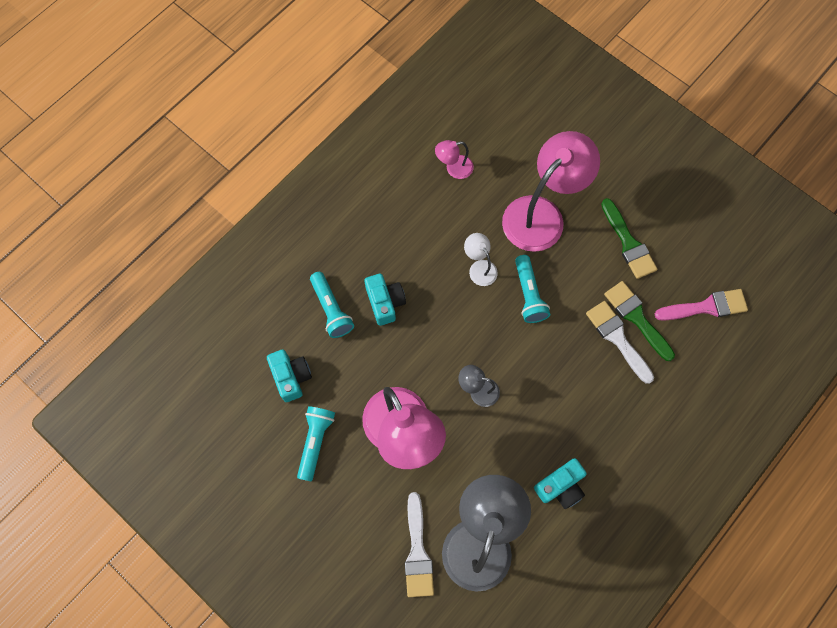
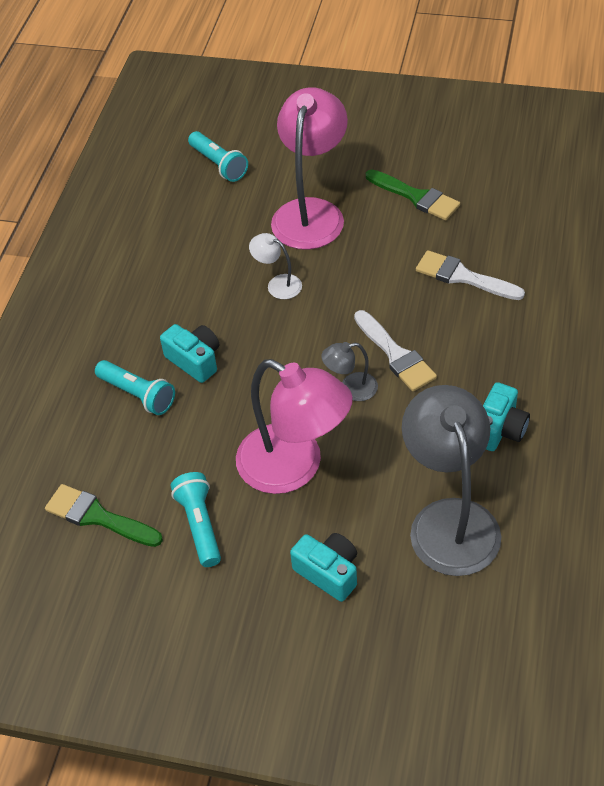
camera: 25 degrees left, 20 degrees down
turquoise camera [267,349,312,402] -> turquoise camera moved to [290,533,357,602]
white brush [405,492,434,597] -> white brush moved to [354,310,437,391]
pink lamp [435,140,474,179] -> none
turquoise flashlight [515,255,550,323] -> turquoise flashlight moved to [188,131,248,182]
green brush [604,281,675,361] -> green brush moved to [45,484,163,547]
pink brush [655,289,748,321] -> none

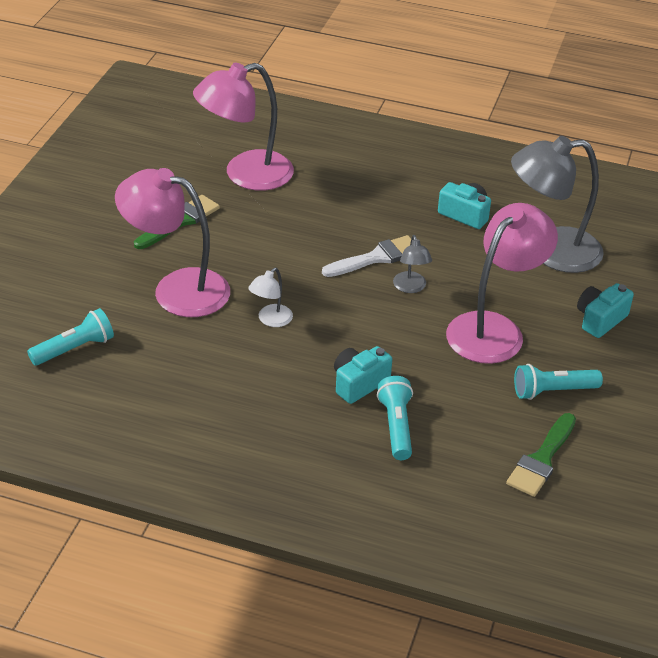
camera: 90 degrees left, 10 degrees down
turquoise flashlight [95,360,175,415] -> turquoise flashlight turned 45 degrees counterclockwise [377,376,413,460]
white brush [416,250,525,300] -> none
none -> pink lamp [193,63,294,191]

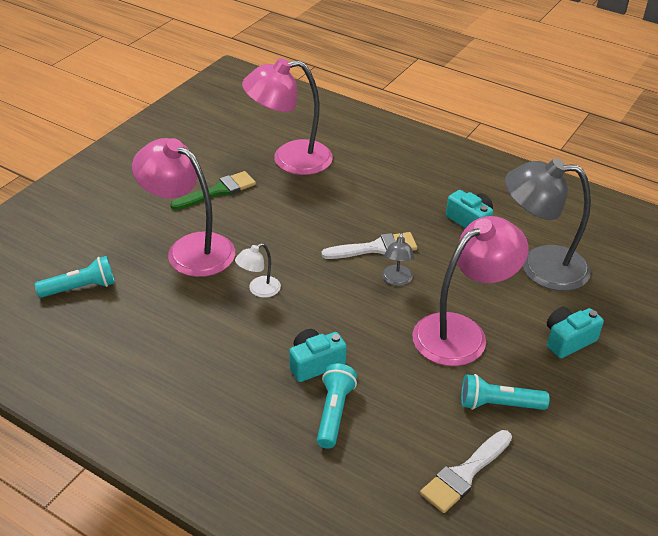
camera: 15 degrees right, 0 degrees up
green brush [506,413,576,497] -> white brush [420,430,512,513]

